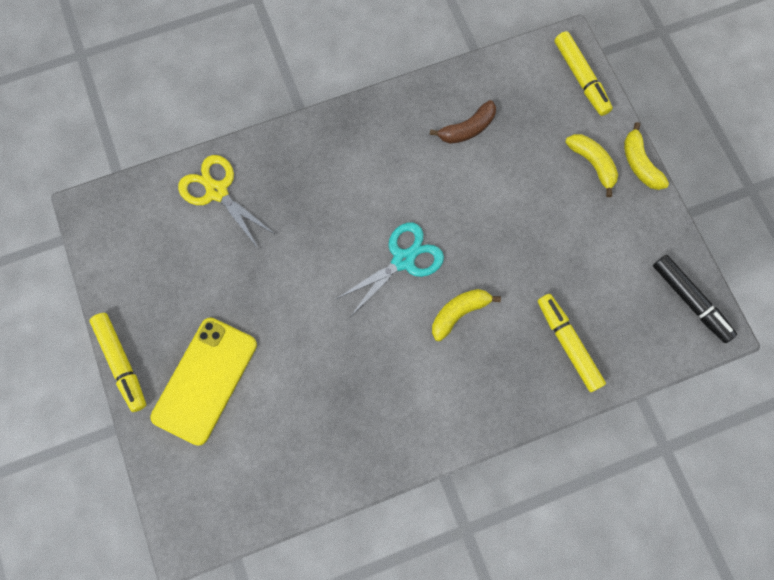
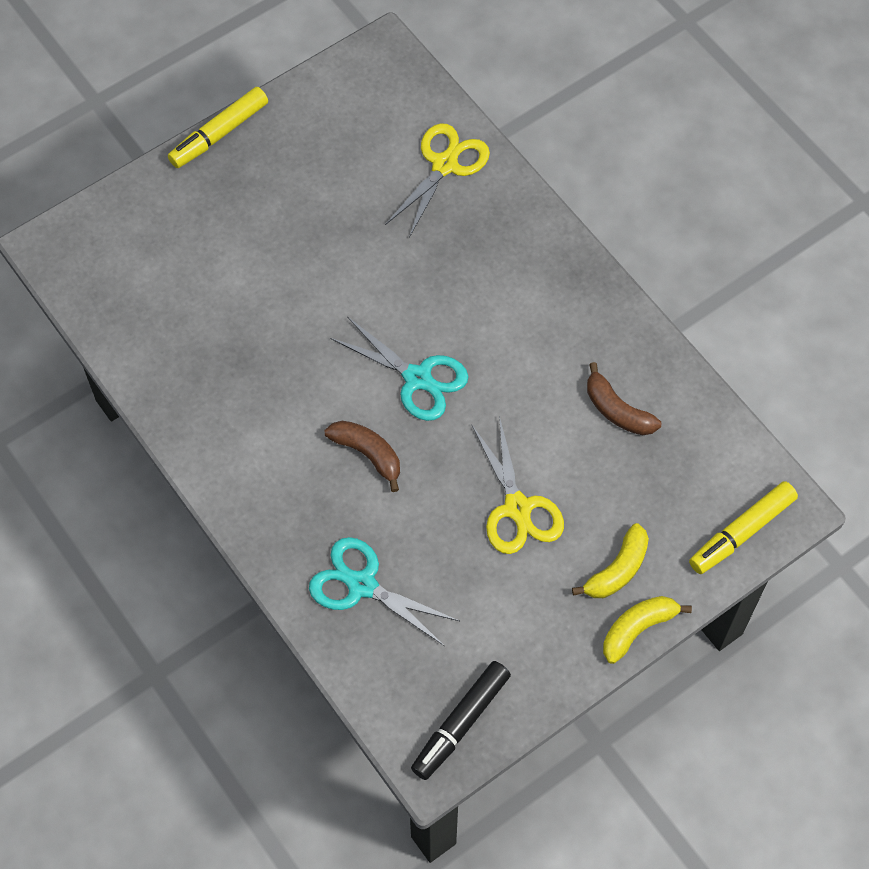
camera: 75 degrees right, 10 degrees down
yellow phone [150,318,257,446] -> none
yellow banana [432,289,501,341] -> brown banana [325,421,400,492]
yellow marker [538,294,606,392] -> turquoise scissors [309,537,459,646]
none -> yellow scissors [471,416,564,554]

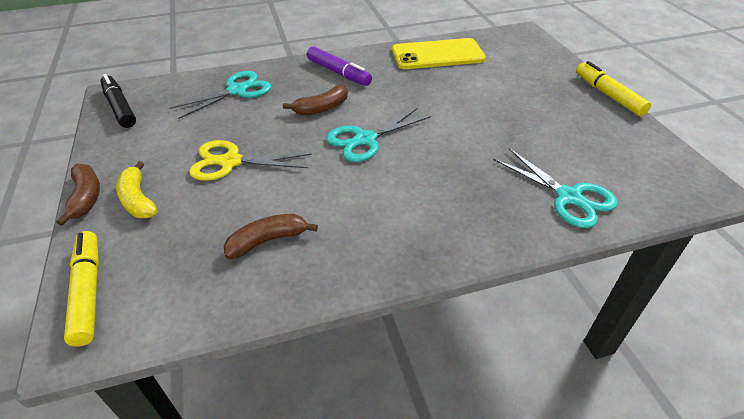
camera: 110 degrees right, 20 degrees down
yellow scissors [385,123,490,238] -> turquoise scissors [493,148,618,228]
yellow banana [603,596,692,664] -> brown banana [56,164,100,226]
none -> purple marker [307,46,372,86]
none -> yellow phone [392,38,486,69]

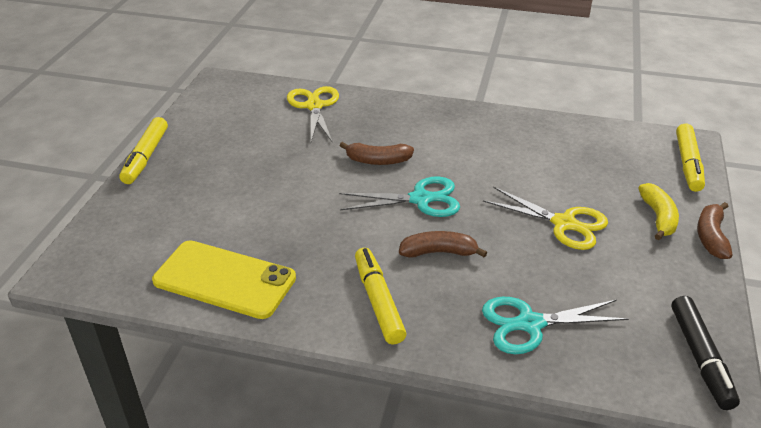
camera: 150 degrees left, 5 degrees down
brown banana [224,214,318,259] -> brown banana moved to [340,142,414,165]
purple marker [307,46,372,86] -> yellow marker [355,248,407,345]
turquoise scissors [493,148,618,228] -> yellow scissors [287,86,339,143]

